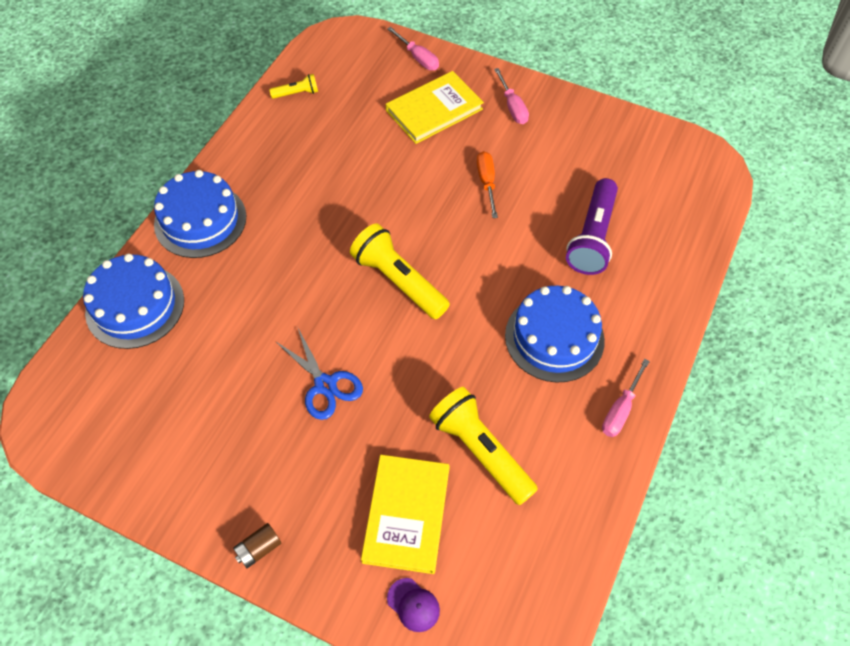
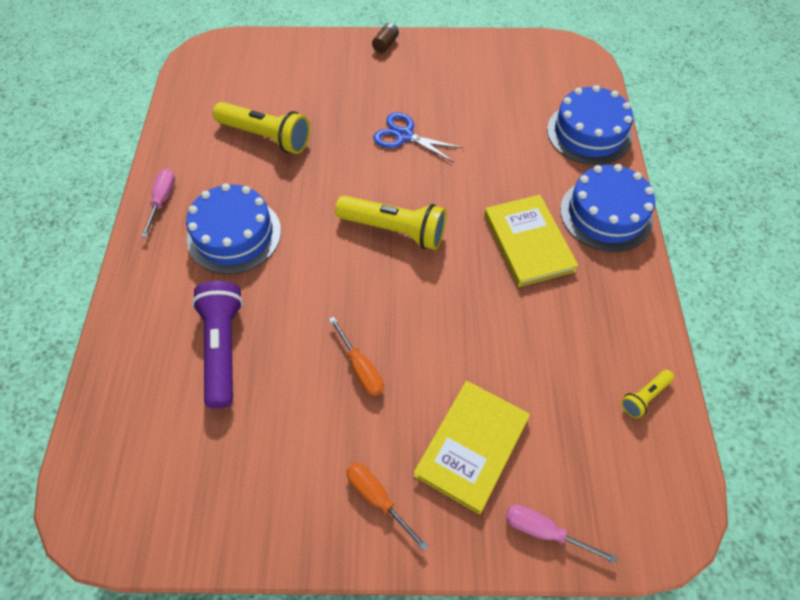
camera: 155 degrees right, 0 degrees up
yellow book [361,455,450,574] -> yellow book moved to [484,195,578,287]
purple cap [387,578,440,632] -> none
pink screwdriver [494,68,529,124] -> orange screwdriver [346,462,428,551]

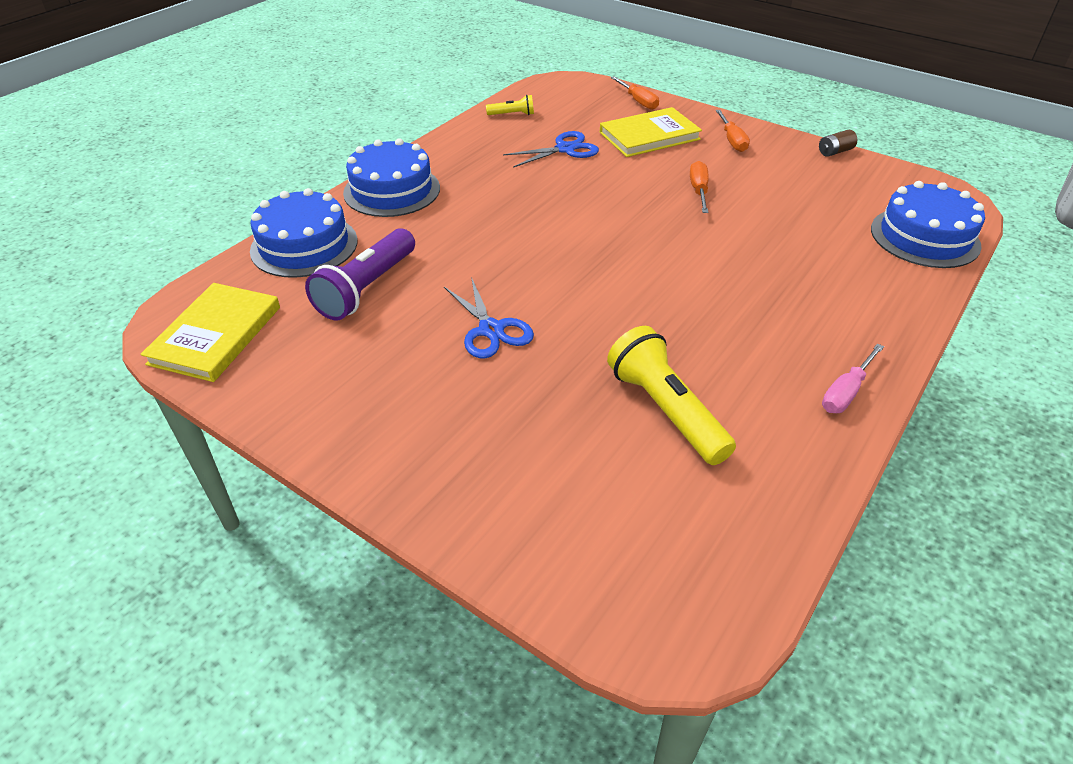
camera: 145 degrees left, 15 degrees down
blue cake [186,183,281,274] -> blue cake moved to [871,181,985,268]
purple flashlight [192,281,243,408] -> purple flashlight moved to [305,228,415,320]
yellow flashlight [335,195,447,250] -> none
brown battery [372,23,399,53] -> brown battery moved to [819,130,857,157]
yellow book [484,195,578,287] -> yellow book moved to [140,283,280,382]
pink screwdriver [505,505,617,564] -> orange screwdriver [611,76,659,110]
none -> blue scissors [503,131,599,168]

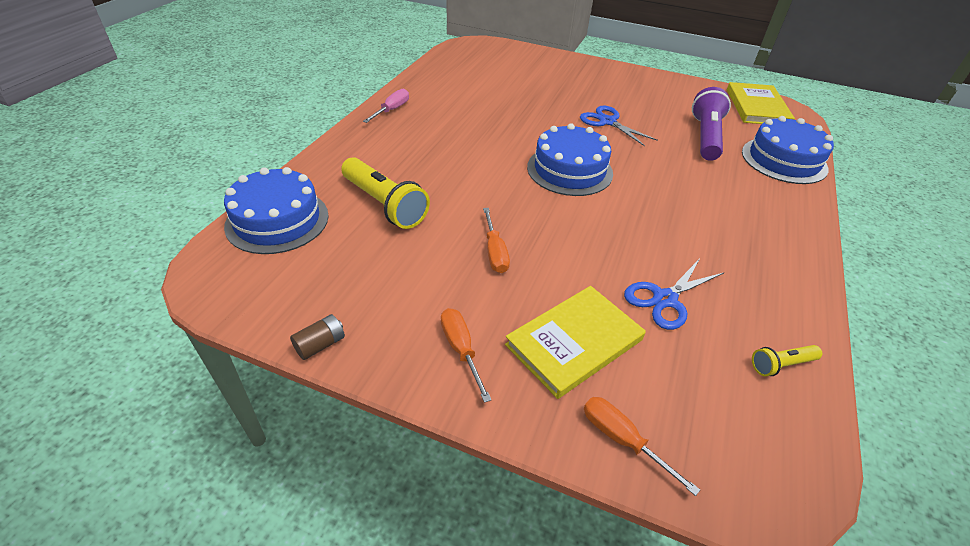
camera: 165 degrees right, 0 degrees up
blue cake [343,138,440,217] -> blue cake moved to [527,123,613,196]
yellow flashlight [607,326,736,465] -> yellow flashlight moved to [341,157,430,229]

